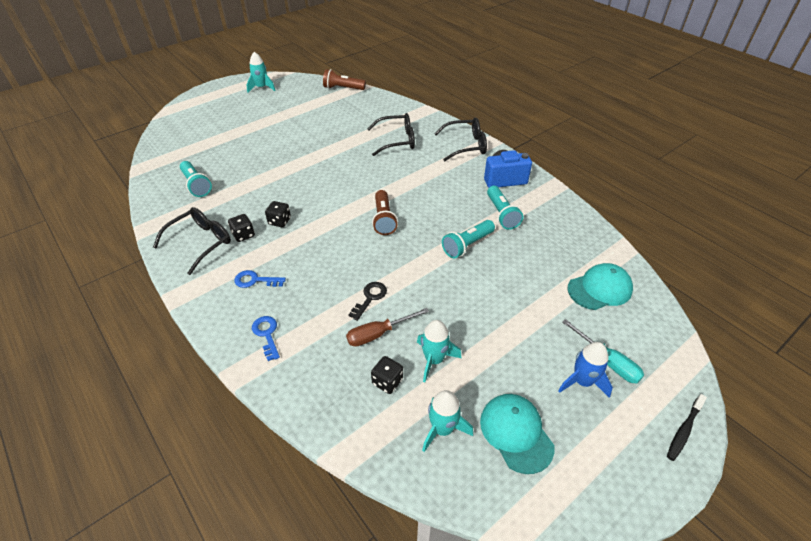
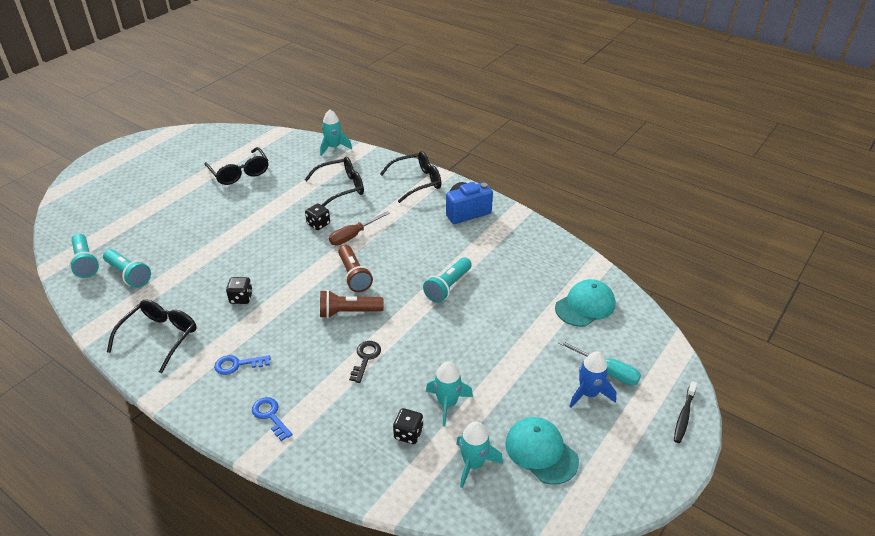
camera: 15 degrees left, 5 degrees down
black dice [228,214,255,242] -> black dice moved to [305,203,330,230]
turquoise rocket [246,52,276,93] -> turquoise rocket moved to [320,110,352,156]
brown flashlight [323,69,366,90] -> brown flashlight moved to [320,290,384,318]
brown screwdriver [346,308,429,347] -> brown screwdriver moved to [329,211,390,245]
turquoise flashlight [487,186,523,230] -> turquoise flashlight moved to [69,234,99,278]
none -> black glasses [205,147,269,185]

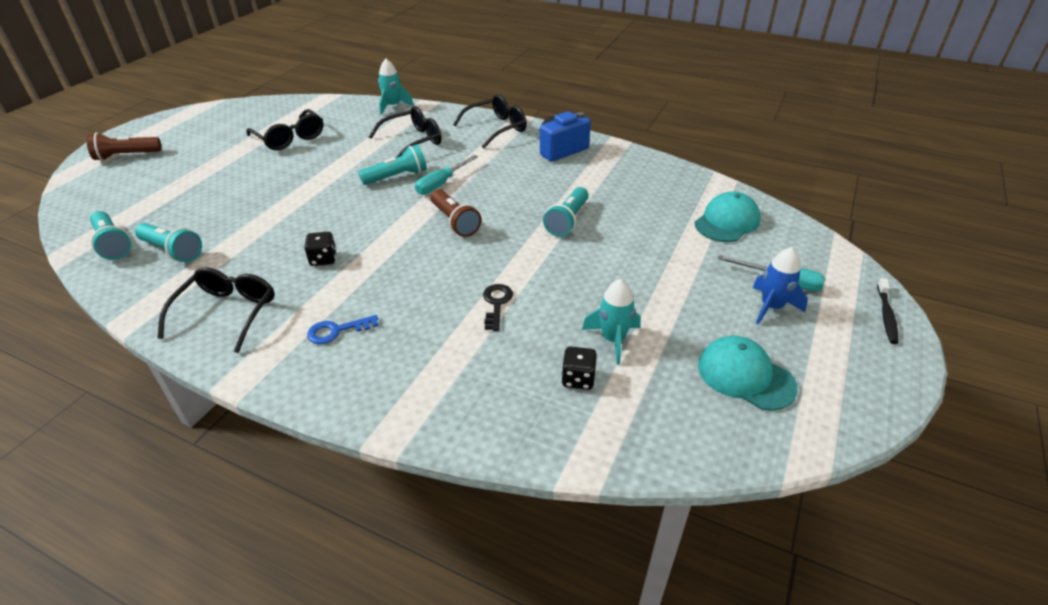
camera: 10 degrees left, 0 degrees up
blue key [252,397,293,441] -> none
black dice [305,203,330,230] -> turquoise flashlight [358,144,427,185]
brown flashlight [320,290,384,318] -> brown flashlight moved to [86,132,162,161]
brown screwdriver [329,211,390,245] -> turquoise screwdriver [415,155,478,195]
turquoise rocket [456,421,503,488] -> none

